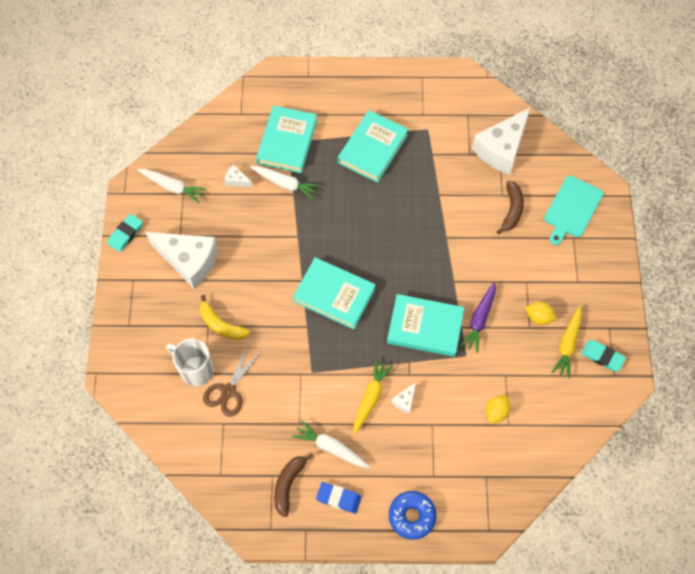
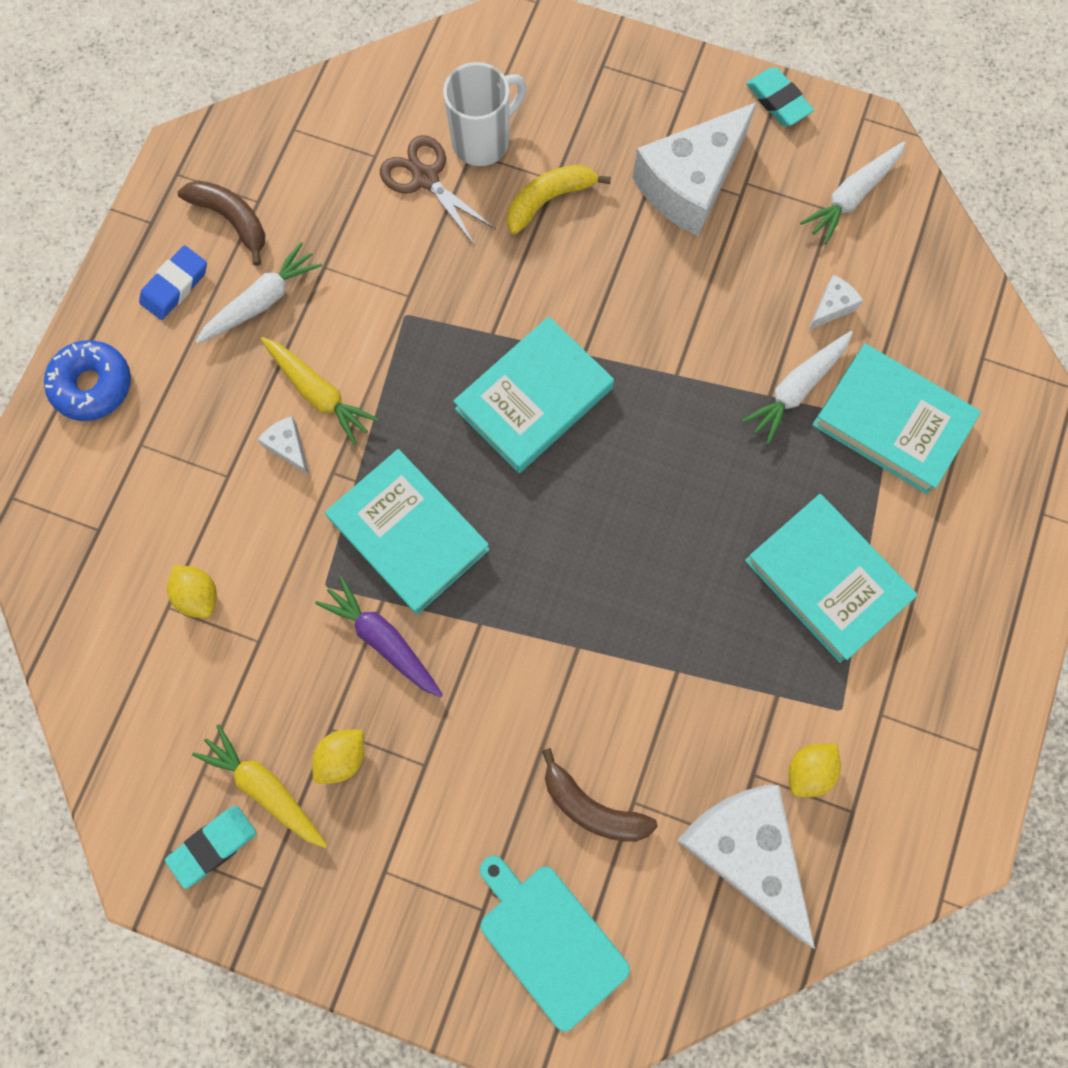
camera: 110 degrees right, 10 degrees up
turquoise book [387,294,464,357] -> turquoise book turned 75 degrees counterclockwise [325,449,490,614]
none -> yellow lemon [789,743,841,797]

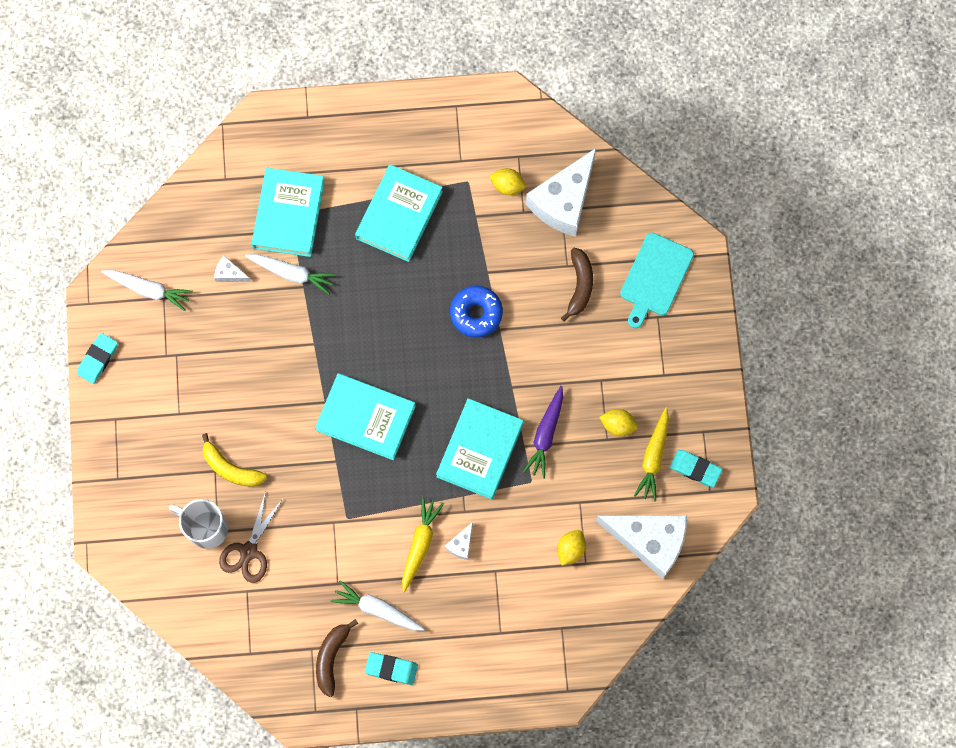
camera: 115 degrees left, 0 degrees up
blue donut [44,340,131,421] -> blue donut moved to [450,286,503,337]
blue eraser [139,245,207,320] -> turquoise eraser [365,652,418,685]
white cheese [632,102,757,237] -> white cheese moved to [596,515,687,579]

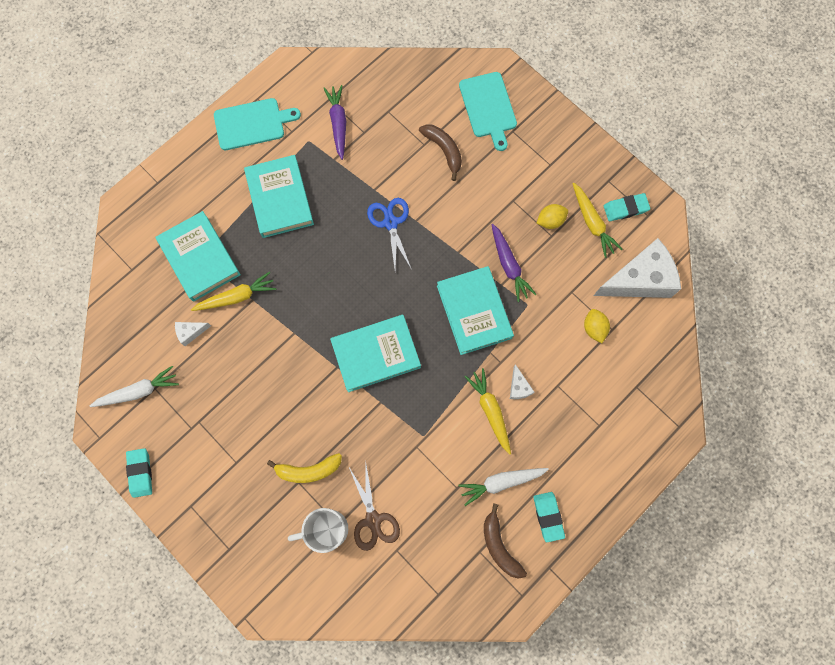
camera: 40 degrees left, 0 degrees up
white carrot [245,254,336,294] -> yellow carrot [191,272,276,311]
turquoise eraser [365,652,418,685] -> turquoise eraser turned 75 degrees counterclockwise [533,492,565,542]
blue donut [450,286,503,337] -> blue scissors [367,198,412,270]
yellow lemon [489,168,526,195] -> purple carrot [323,85,346,160]
white cheese [526,148,596,237] -> none
none -> turquoise cutting board [214,98,301,150]

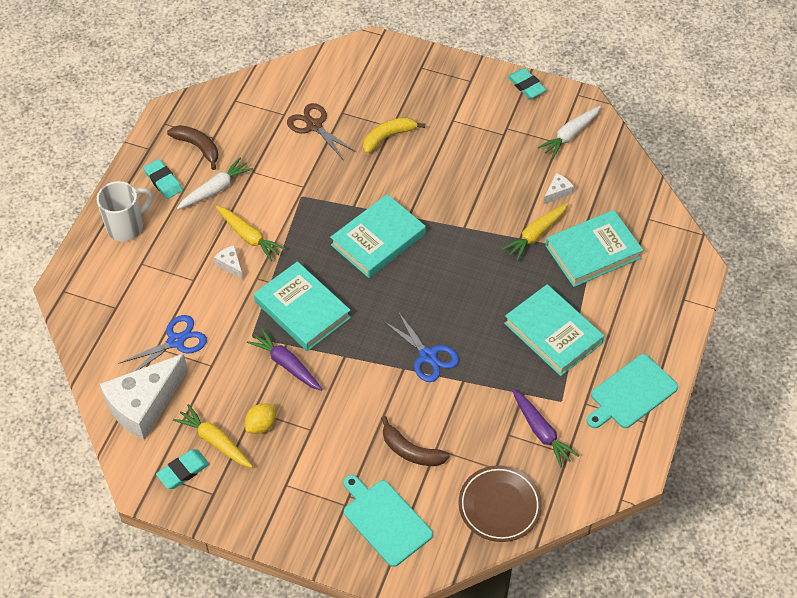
camera: 155 degrees right, 20 degrees down
turquoise book [156,211,241,302] -> turquoise book turned 60 degrees counterclockwise [546,210,643,287]
white mug [288,508,348,553] -> white mug moved to [97,181,153,242]
yellow lemon [584,309,610,343] -> blue scissors [118,315,207,371]
none -> brown plate [458,465,542,542]

